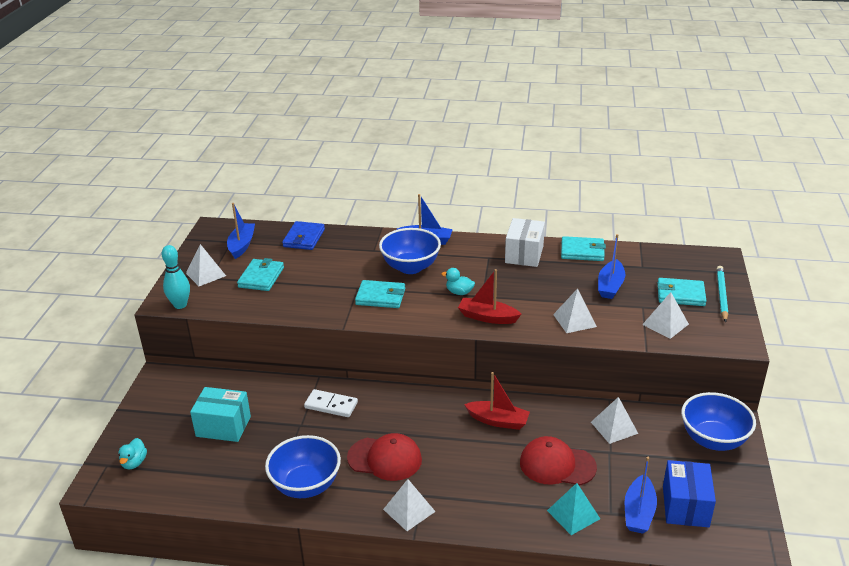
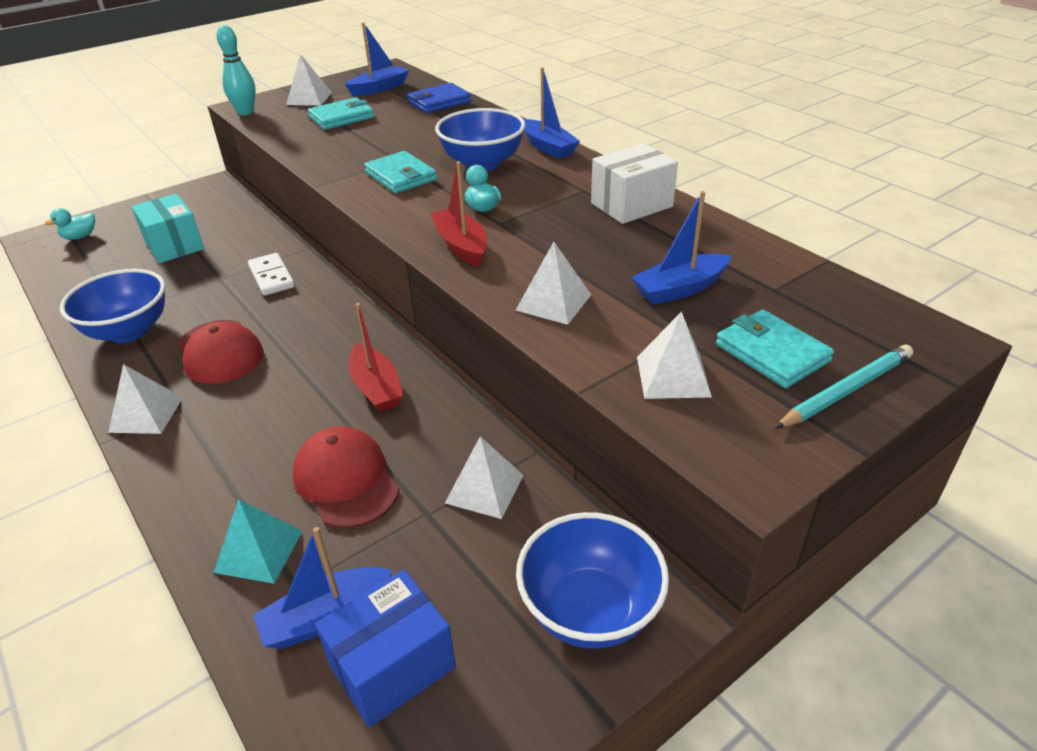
camera: 45 degrees right, 5 degrees up
turquoise wallet [561,236,606,261] -> none

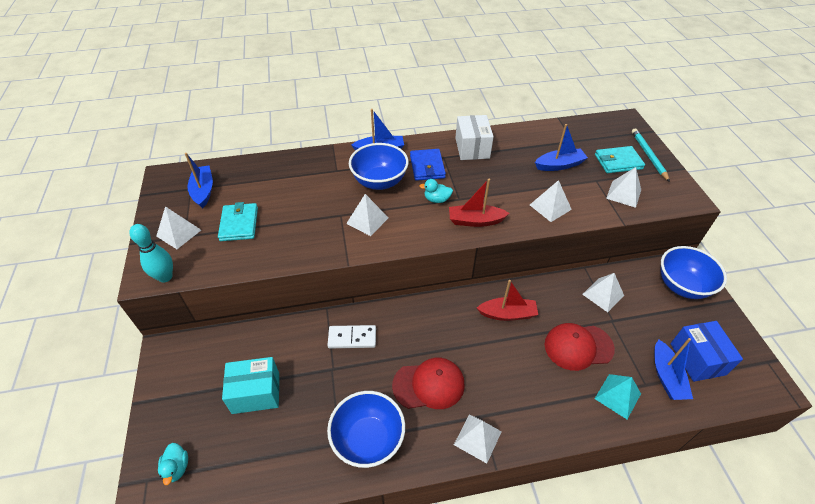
camera: 65 degrees left, 10 degrees up
turquoise wallet [364,151,437,193] -> white pyramid [346,194,388,236]
blue wallet [407,83,471,113] -> blue wallet moved to [410,149,446,181]
blue boat [631,191,732,305] -> blue boat turned 105 degrees counterclockwise [535,124,588,171]

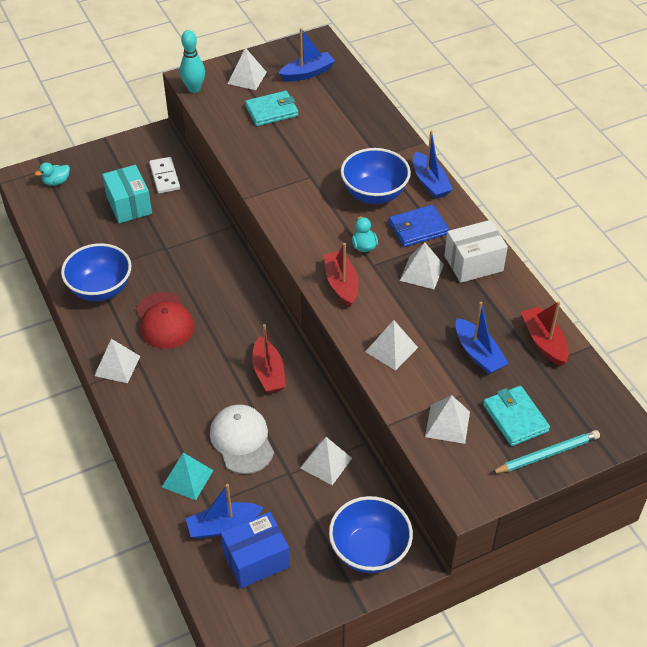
camera: 75 degrees right, 0 degrees up
white domino [328,325,376,348] -> white domino moved to [149,157,180,194]
white pyramid [346,194,388,236] -> white pyramid moved to [400,242,444,289]
red cap [544,323,615,371] -> white cap [210,405,274,474]
none -> red boat [521,301,568,366]

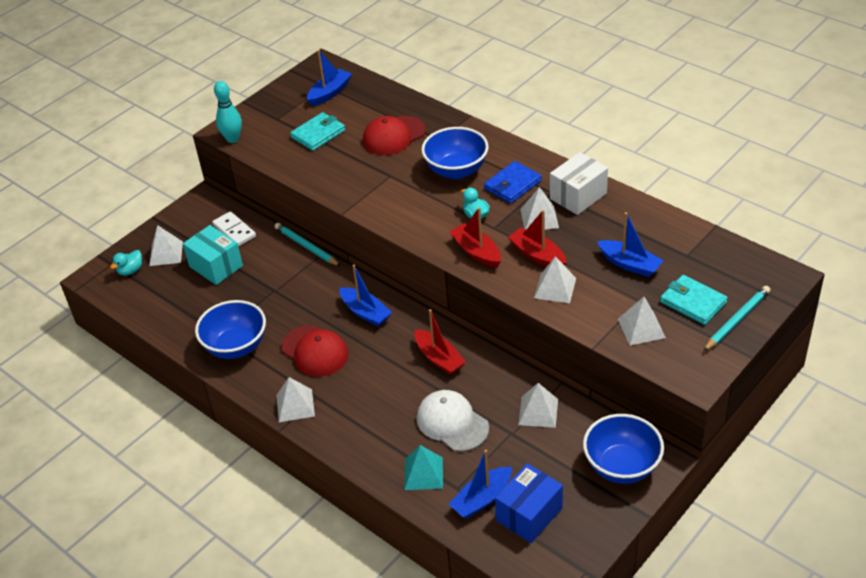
camera: 20 degrees left, 5 degrees down
white pyramid [228,47,267,90] -> white pyramid moved to [149,225,183,266]
blue boat [413,131,453,199] -> blue boat moved to [340,265,392,327]
red boat [521,301,568,366] -> red boat moved to [508,210,567,267]
none -> turquoise pencil [275,223,341,266]
none -> red cap [363,116,426,155]

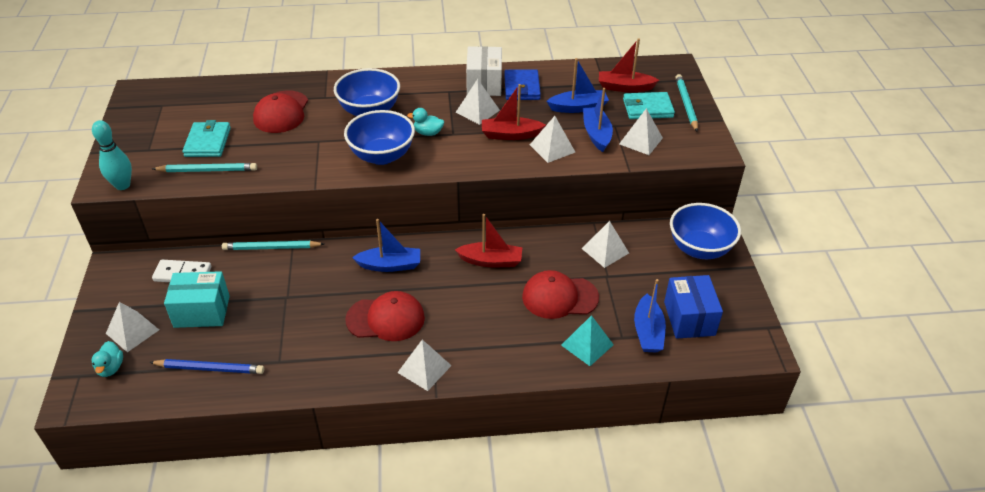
camera: 50 degrees left, 0 degrees up
blue bowl [195,300,266,359] -> blue bowl moved to [344,110,415,165]
blue boat [307,50,352,106] -> blue boat moved to [583,88,613,152]
white cap [417,390,489,452] -> red cap [522,270,599,319]
red boat [450,207,501,268] -> red boat moved to [599,38,659,92]
blue wallet [484,161,542,204] -> blue wallet moved to [504,69,541,100]
none -> blue pencil [149,359,264,374]
none -> turquoise pencil [152,163,257,172]

